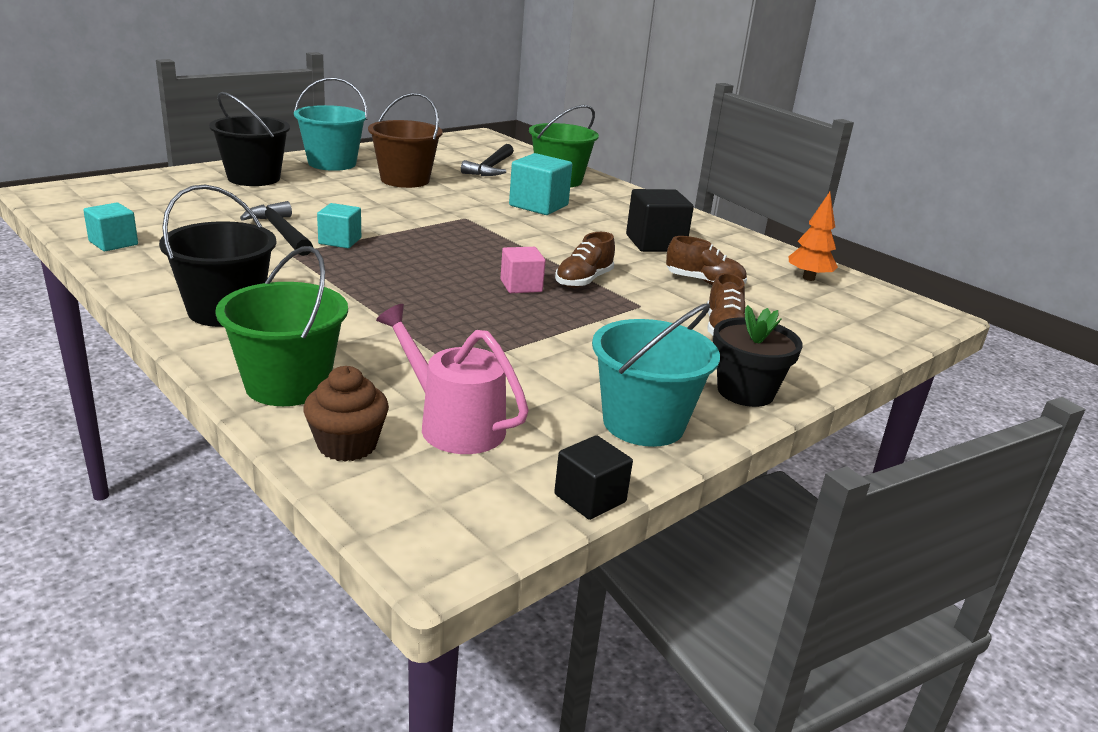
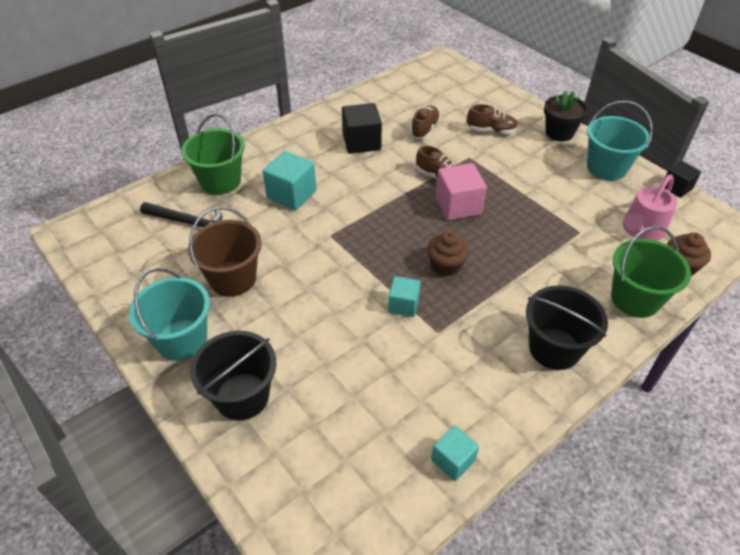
camera: 85 degrees left, 20 degrees up
black hammer [240,201,313,256] -> none
pink cube [500,247,546,293] -> pink cube [435,163,487,220], size x1.60
orange tree [789,192,838,281] -> none
none -> brown cupcake [427,231,469,276]

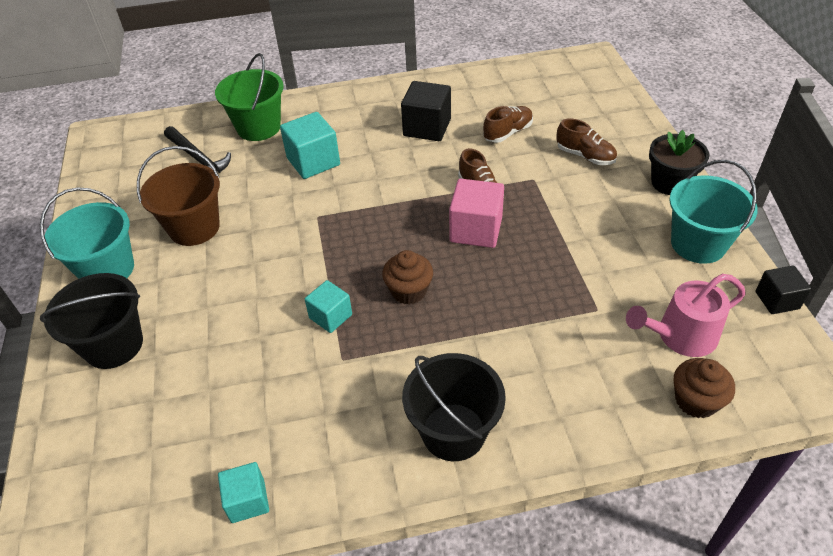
camera: 30 degrees right, 0 degrees up
green bucket [611,226,691,318] -> none

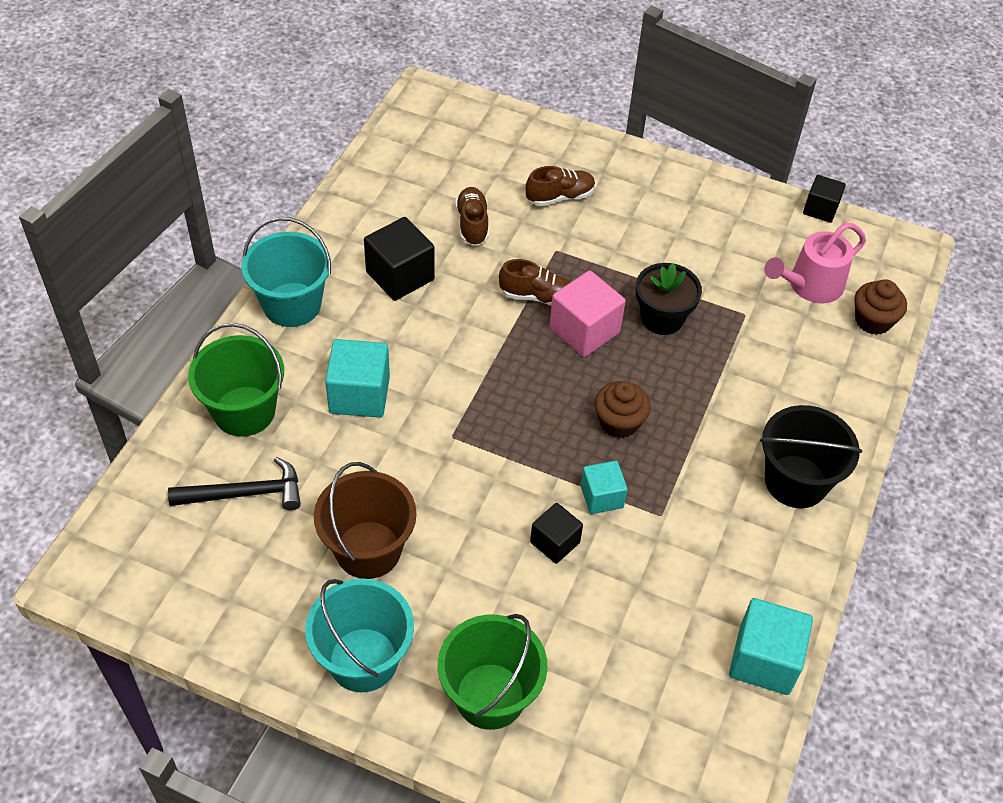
camera: 60 degrees left, 5 degrees up
black bucket [40,273,143,369] -> green bucket [438,614,548,730]
turquoise cube [218,462,269,523] -> turquoise cube [729,598,813,695], size x1.60
pink watering can [626,274,746,357] -> pink watering can turned 45 degrees clockwise [764,223,866,303]
black flower pot [649,130,709,195] -> black flower pot moved to [636,263,702,335]
turquoise bucket [670,160,758,264] -> turquoise bucket moved to [241,217,331,327]
none -> black cube [530,503,583,564]

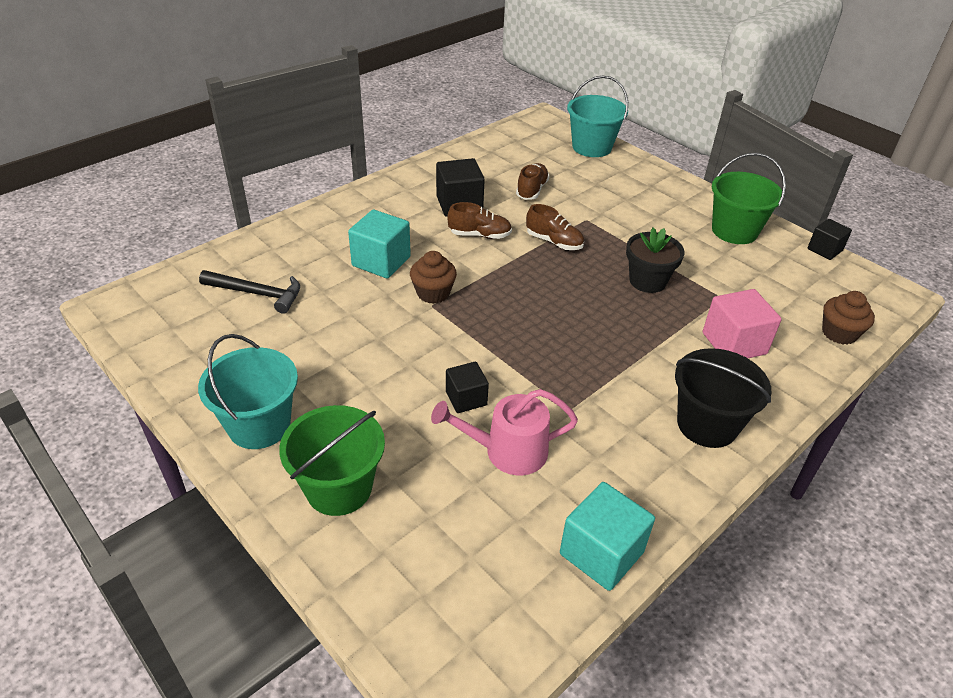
camera: 25 degrees right, 10 degrees down
green bucket [188,323,284,437] -> green bucket moved to [712,153,786,244]
turquoise bucket [241,217,331,327] -> turquoise bucket moved to [567,76,628,157]
brown bucket [314,462,416,579] -> none
brown shoe [526,166,595,206] -> brown shoe moved to [447,202,512,239]
pink cube [549,271,626,357] -> pink cube moved to [703,289,781,358]
turquoise cube [581,461,628,514] -> none
brown cupcake [595,381,651,438] -> brown cupcake moved to [410,251,457,304]
pink watering can [764,223,866,303] -> pink watering can moved to [431,389,578,475]

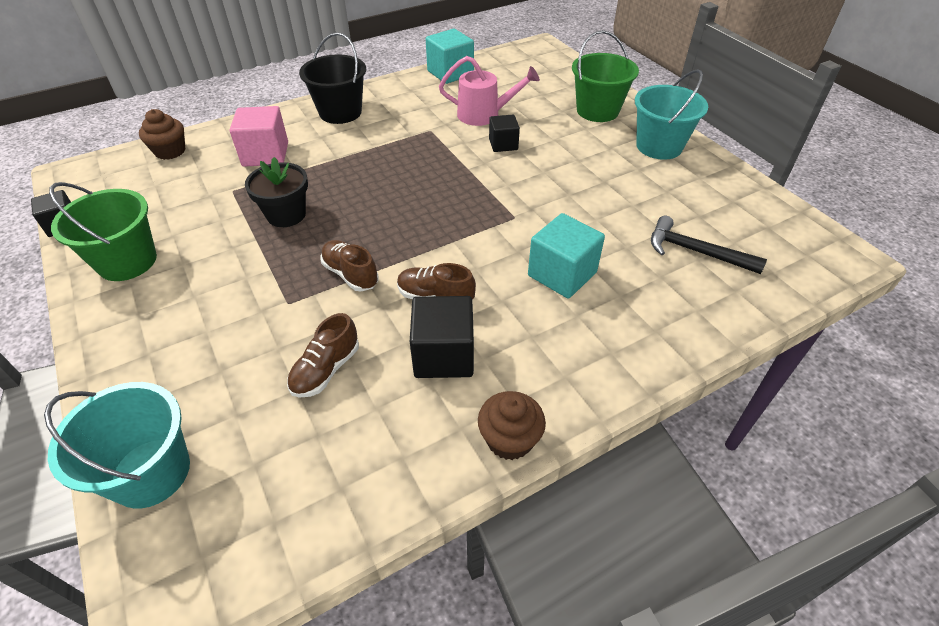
camera: 165 degrees left, 5 degrees up
brown cupcake [410,251,457,304] -> brown cupcake moved to [478,391,546,460]

